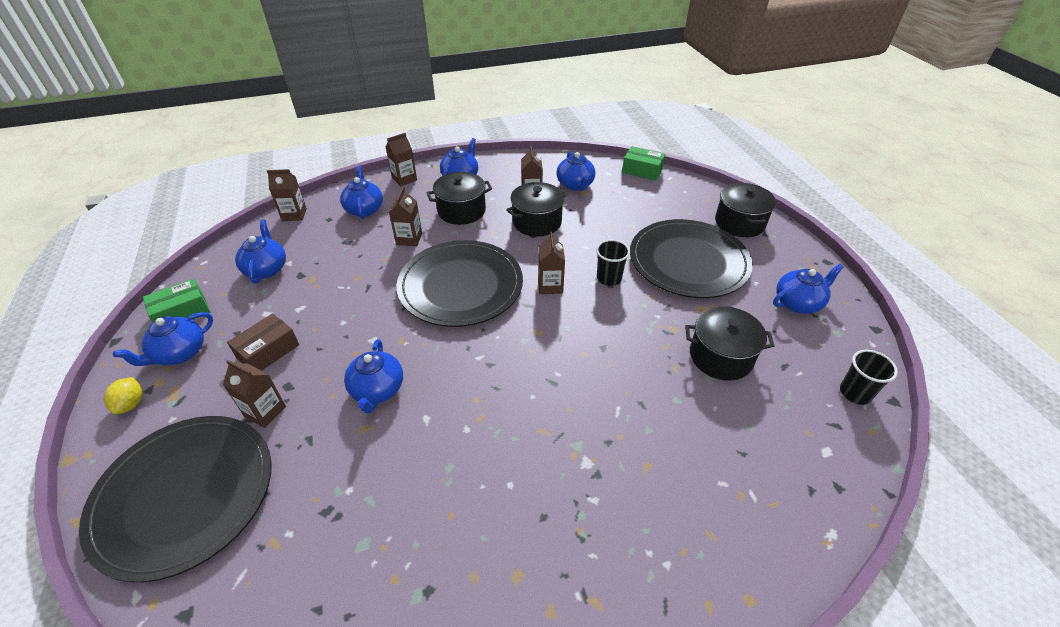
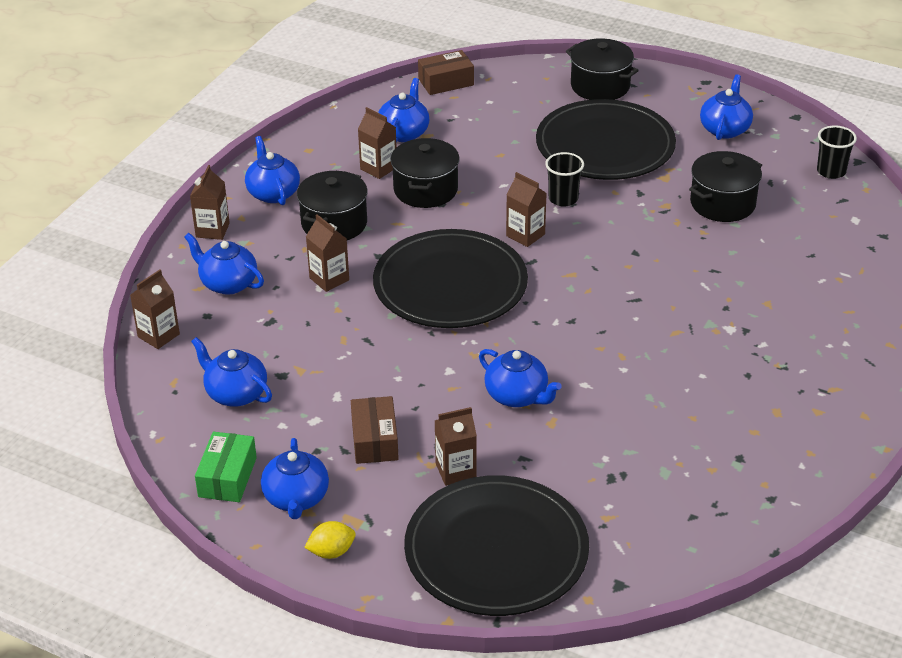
camera: 45 degrees left, 5 degrees down
yellow lemon [104,377,142,414] -> yellow lemon turned 60 degrees counterclockwise [304,521,356,559]
blue teapot [556,152,595,191] -> blue teapot turned 105 degrees counterclockwise [378,78,429,142]
green box [622,146,665,181] -> brown box [418,50,474,95]

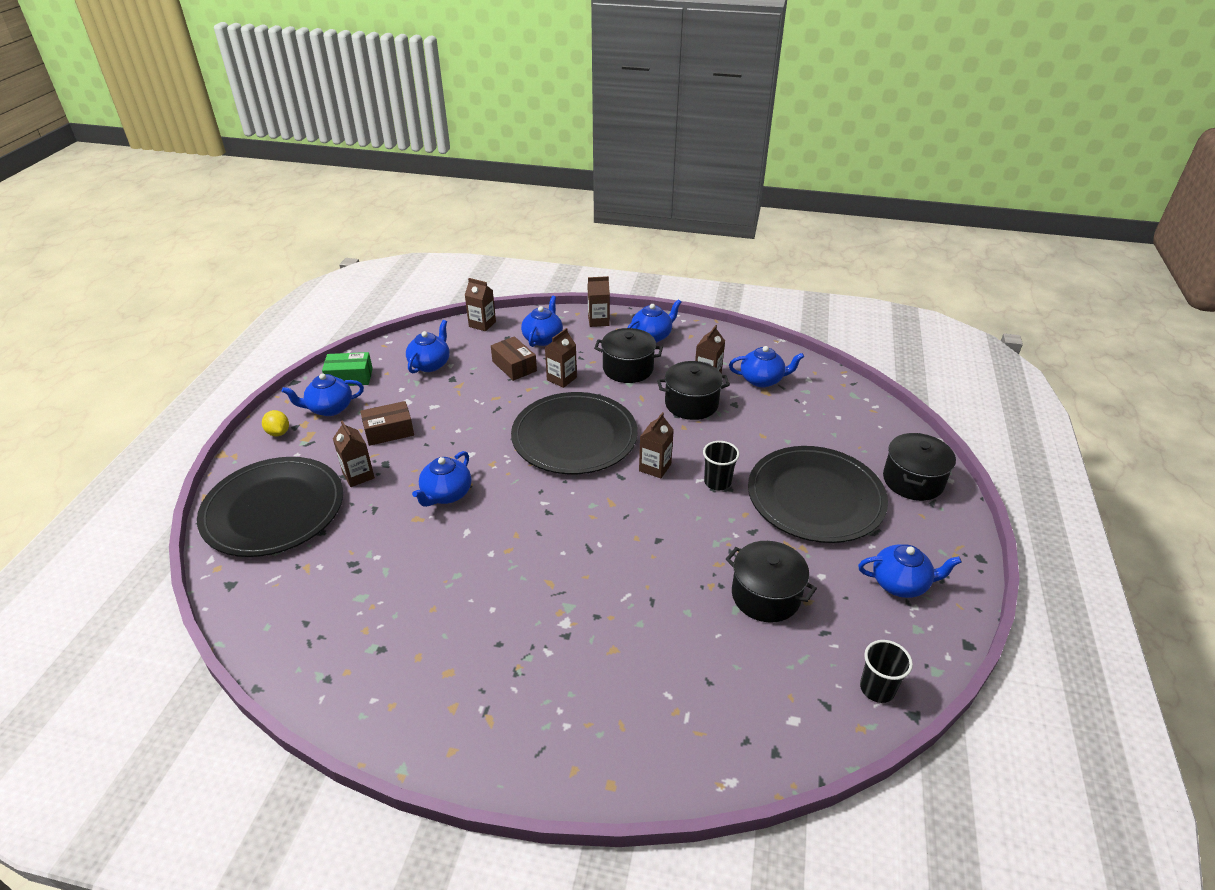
camera: 75 degrees right, 0 degrees up
brown box [418,50,474,95] -> brown box moved to [491,336,537,381]

